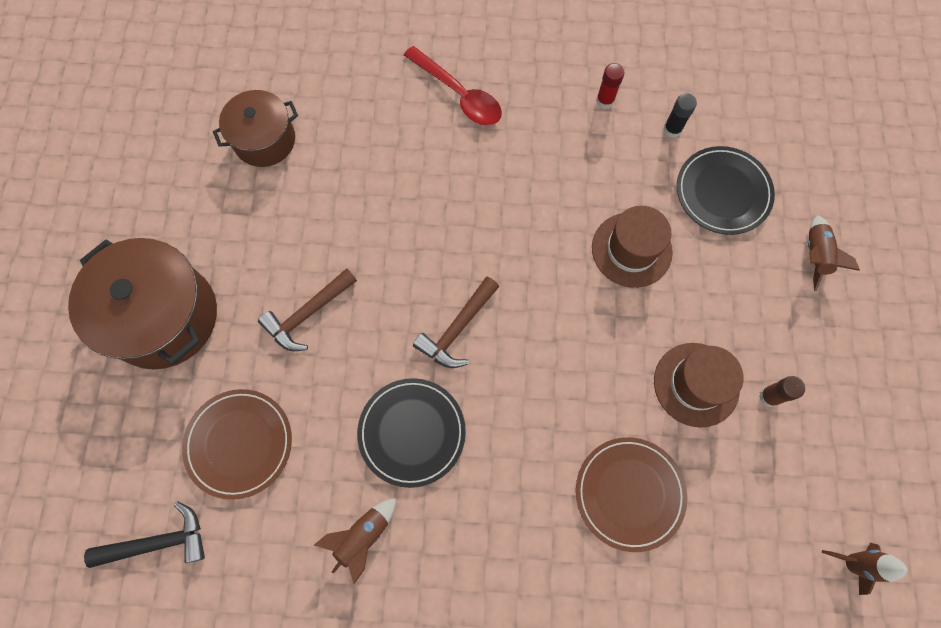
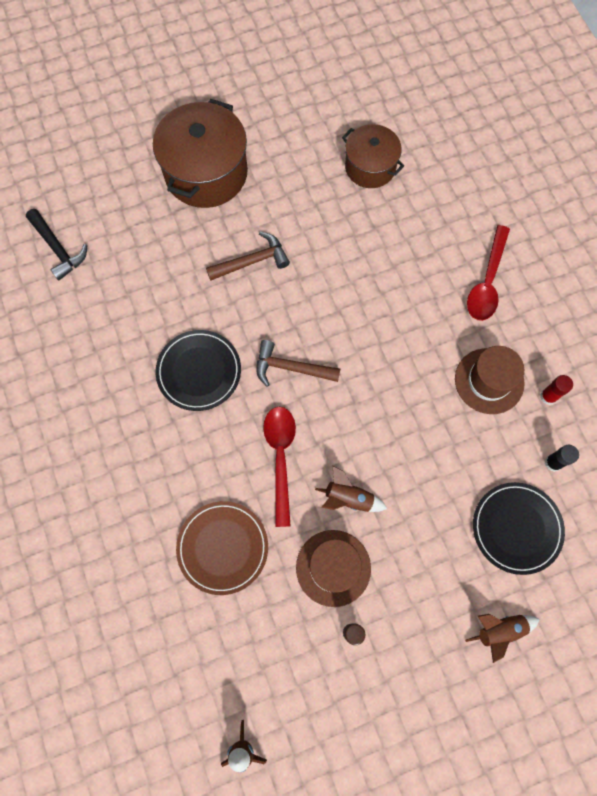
camera: 65 degrees right, 0 degrees up
brown plate [182,389,292,500] -> none
brown hammer [258,268,357,351] -> brown hammer turned 135 degrees clockwise [206,232,290,281]
brown rocket [314,498,396,584] -> brown rocket moved to [315,465,387,512]
brown hat [592,206,673,288] -> brown hat moved to [455,346,525,414]
none -> red spoon [263,407,296,527]

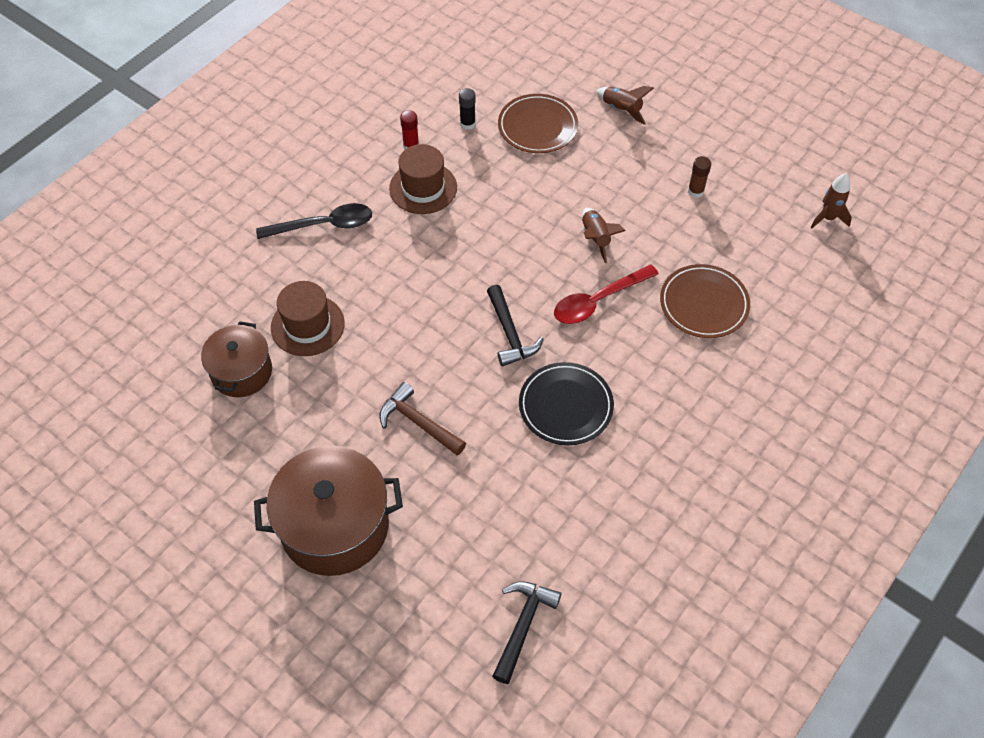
camera: 120 degrees left, 15 degrees down
brown hammer [256,340,340,387] -> black hammer [487,285,544,366]
brown hat [296,530,371,607] -> brown hat moved to [271,281,345,356]
red spoon [467,225,510,321] -> black spoon [256,203,372,239]
black plate [473,482,565,575] -> brown plate [498,94,578,153]

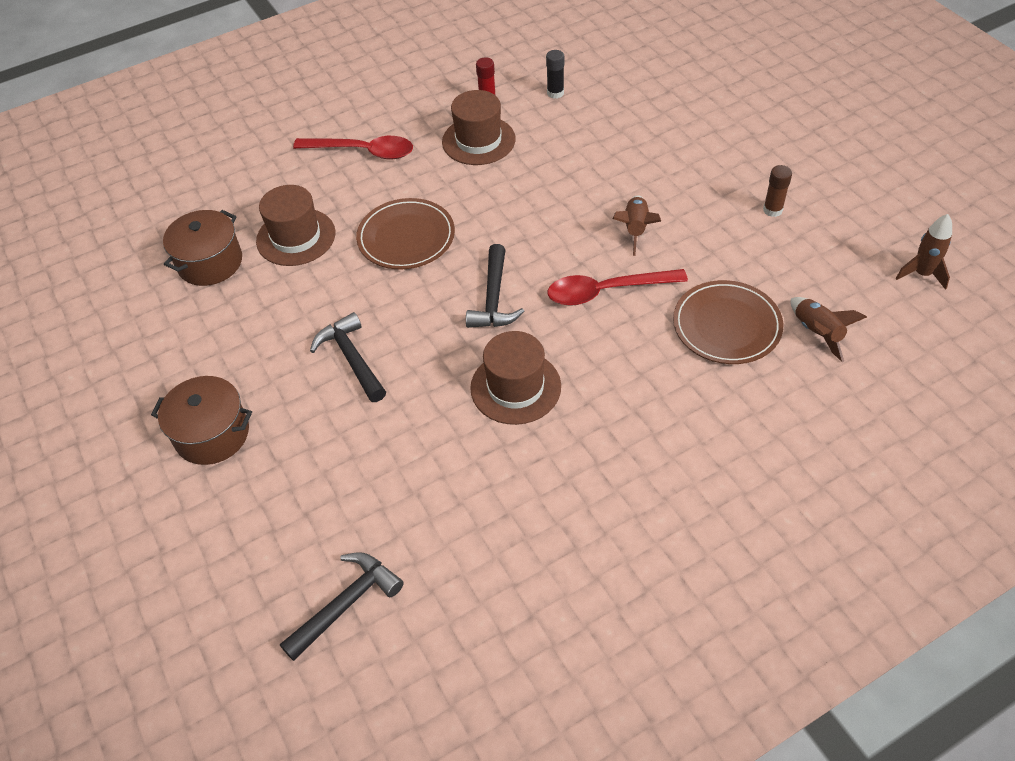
camera: 25 degrees right, 5 degrees down
brown pot [254,446,403,576] -> brown pot [151,376,252,465], size x0.62
black spoon [256,203,372,239] -> red spoon [293,136,413,159]
brown hammer [379,382,466,456] -> black hammer [310,312,386,402]
brown plate [498,94,578,153] -> brown plate moved to [356,198,455,269]
black plate [519,362,614,445] -> brown hat [470,331,561,425]
brown rocket [596,86,654,125] -> brown rocket moved to [791,297,867,362]

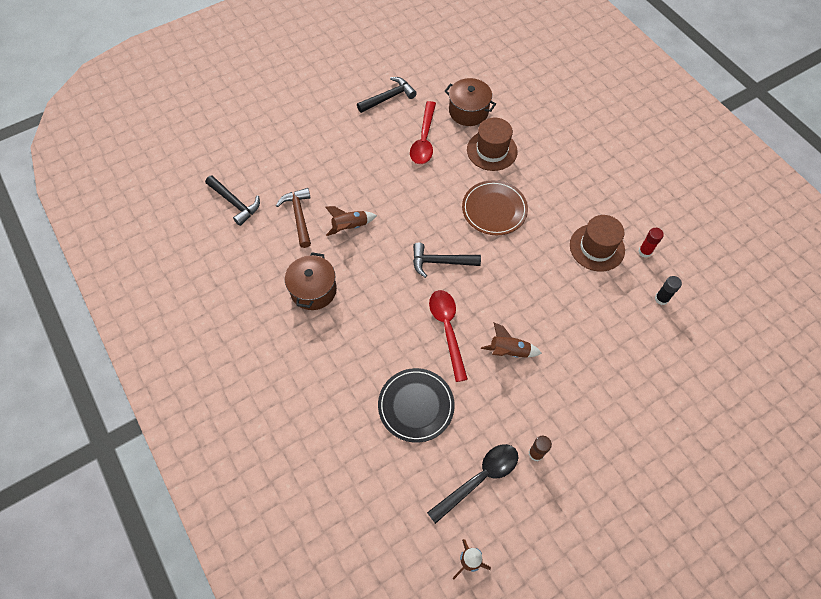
camera: 85 degrees right, 10 degrees up
brown pot [151,376,252,465] -> brown pot moved to [285,252,337,310]
red spoon [293,136,413,159] -> red spoon moved to [410,101,436,164]
black hammer [310,312,386,402] -> black hammer moved to [357,77,417,113]
brown hat [470,331,561,425] -> none
brown plate [673,280,783,364] -> black plate [378,368,455,443]
brown rocket [791,297,867,362] -> brown rocket moved to [325,206,377,236]
none -> brown hammer [276,188,311,248]
none -> black spoon [427,444,518,524]

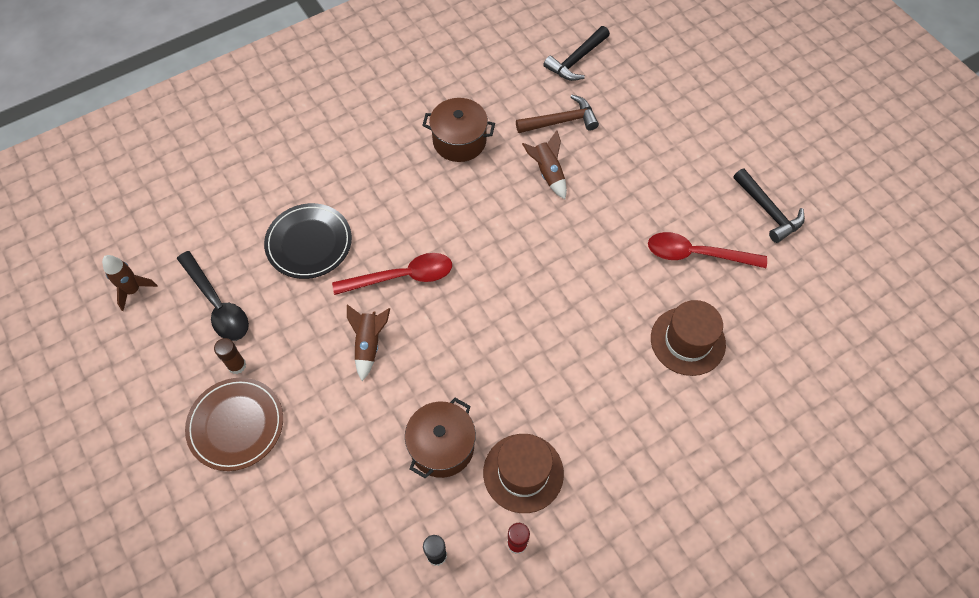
camera: 90 degrees right, 0 degrees up
black hammer [413,243,481,278] -> none
brown pot [445,78,496,126] -> brown pot moved to [405,398,476,478]
brown plate [462,180,528,235] -> brown plate moved to [185,378,283,471]

